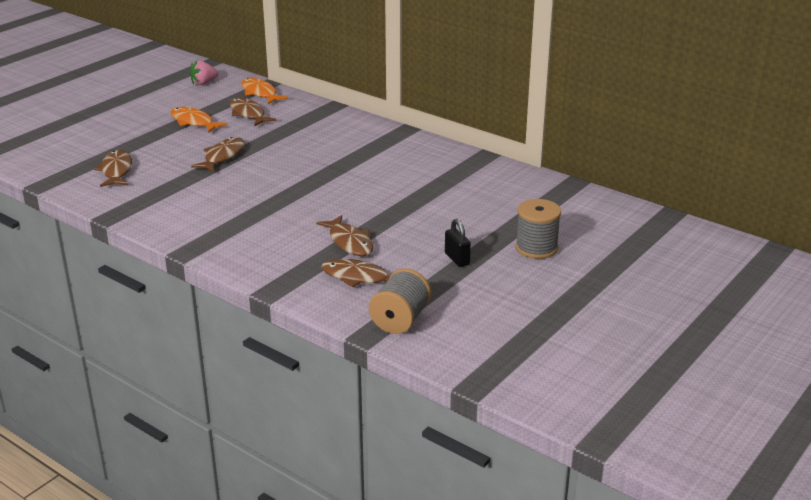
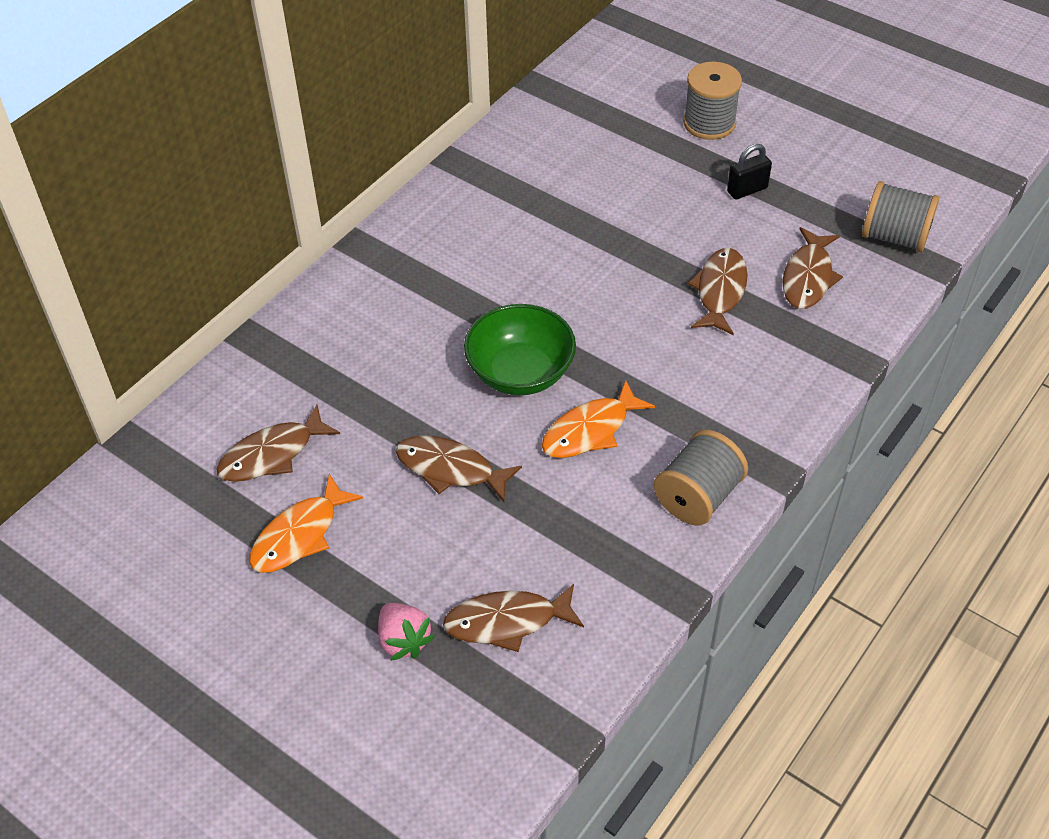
camera: 90 degrees left, 20 degrees up
pink strawberry [190,60,218,85] -> pink strawberry moved to [378,603,434,661]
orange fish [241,78,288,104] -> orange fish moved to [542,380,655,458]
brown fish [316,215,373,256] -> brown fish turned 45 degrees counterclockwise [688,248,748,335]
none -> green bowl [464,304,576,396]
none -> grey spool [654,430,748,526]

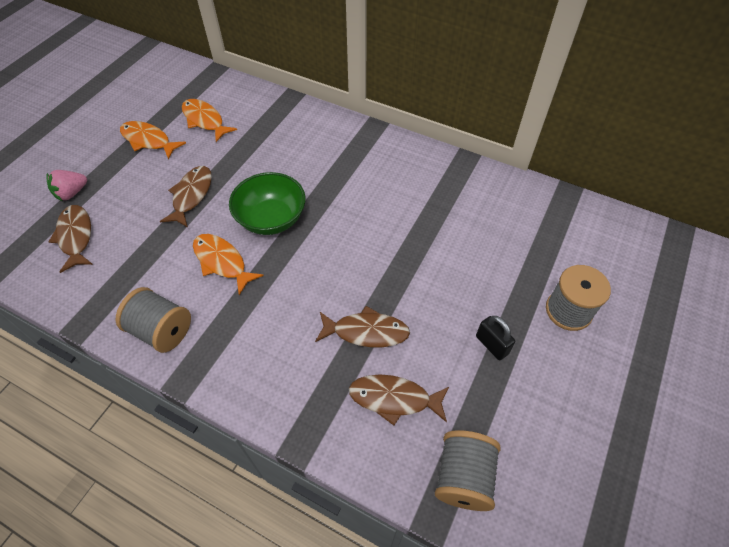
camera: 80 degrees right, 5 degrees up
brown fish [216,405,340,482] -> orange fish [182,99,237,142]

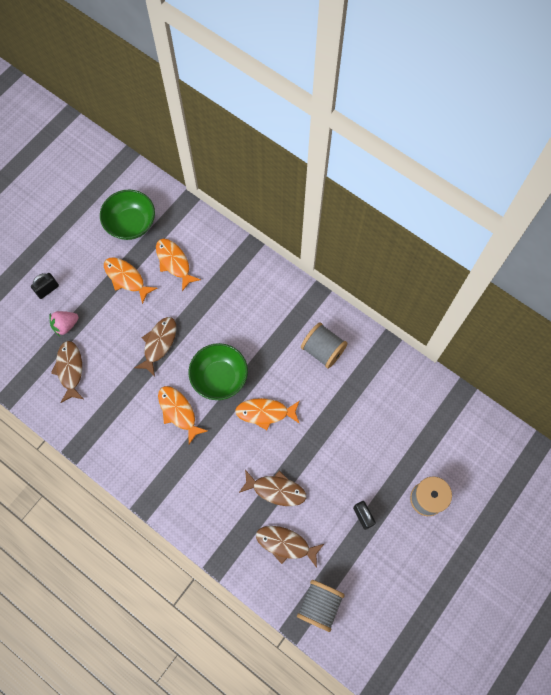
camera: 10 degrees right, 15 degrees up
grey spool [116,287,191,353] -> grey spool moved to [301,323,348,368]
none -> black padlock [31,273,59,299]
none -> green bowl [100,189,155,240]
none -> orange fish [235,398,300,430]

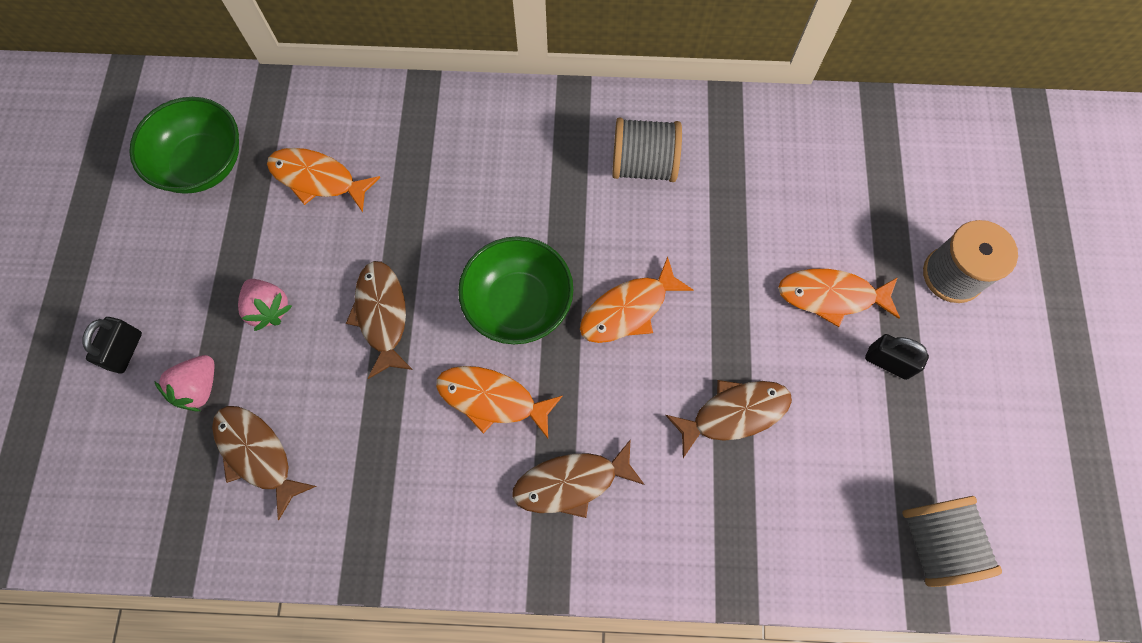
camera: 35 degrees left, 0 degrees up
orange fish [104,257,157,304] -> orange fish moved to [778,269,900,327]
brown fish [256,526,324,568] -> brown fish moved to [512,439,645,518]
none -> pink strawberry [238,279,292,331]

